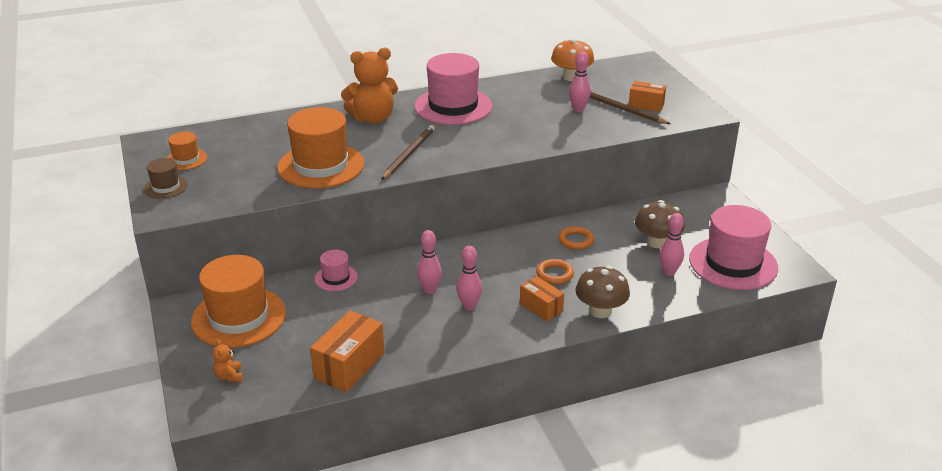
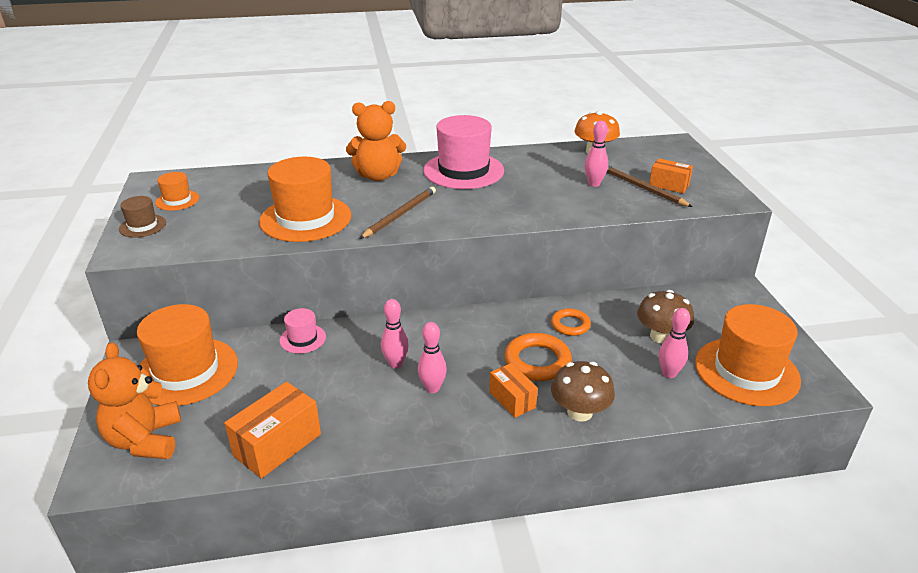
camera: 10 degrees right, 0 degrees up
orange teddy bear [212,339,243,382] -> orange teddy bear [88,342,181,459], size x2.30
orange ring [536,259,574,285] -> orange ring [505,333,572,381], size x1.59
pink hat [689,205,778,290] -> orange hat [695,304,801,406]

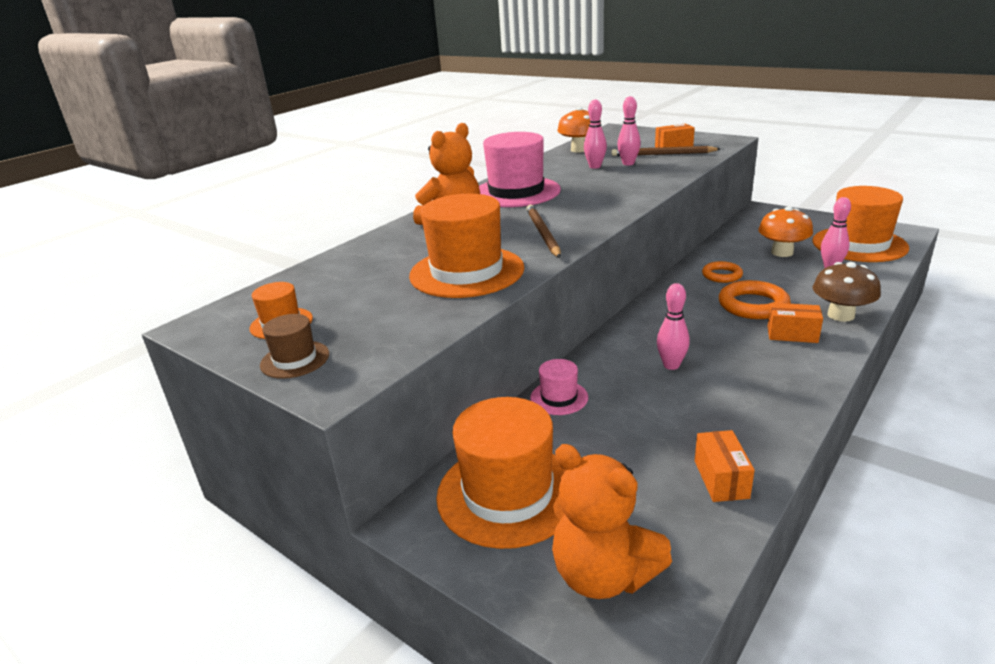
camera: 40 degrees left, 5 degrees down
orange box [224,382,321,478] -> orange box [695,430,755,502], size x0.62
pink bowling pin [418,322,447,393] -> pink bowling pin moved to [584,99,607,169]
brown mushroom [637,290,694,344] -> orange mushroom [758,206,813,257]

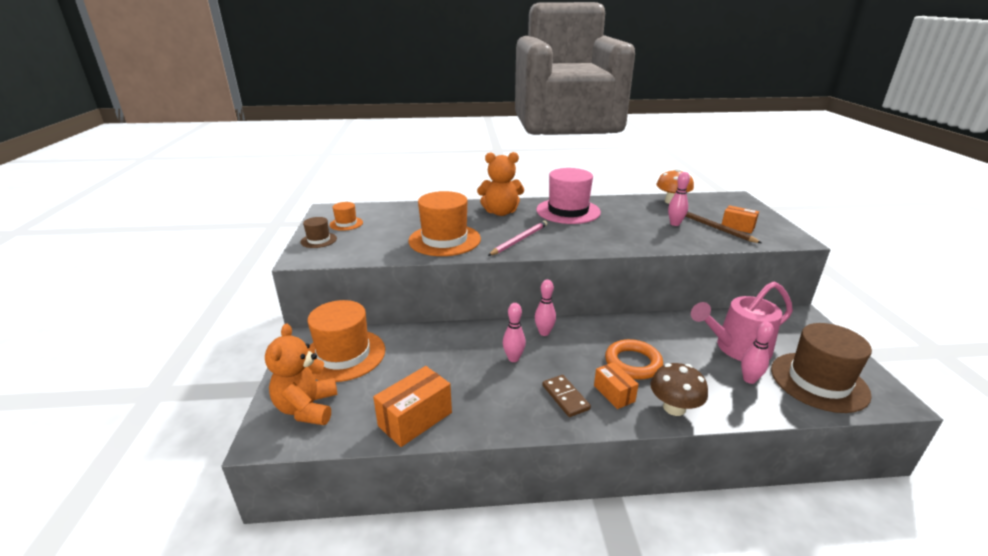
camera: 45 degrees right, 0 degrees up
brown pencil [526,205,561,258] -> pink pencil [488,221,547,256]
pink hat [530,359,588,415] -> none
pink bowling pin [584,99,607,169] -> pink bowling pin moved to [535,279,556,336]
orange box [695,430,755,502] -> orange box [373,366,452,447], size x1.60
orange ring [702,261,743,283] -> none
orange mushroom [758,206,813,257] -> pink watering can [691,281,793,361]
orange hat [812,186,909,262] -> brown hat [771,323,872,413]
none -> brown domino [542,375,591,417]

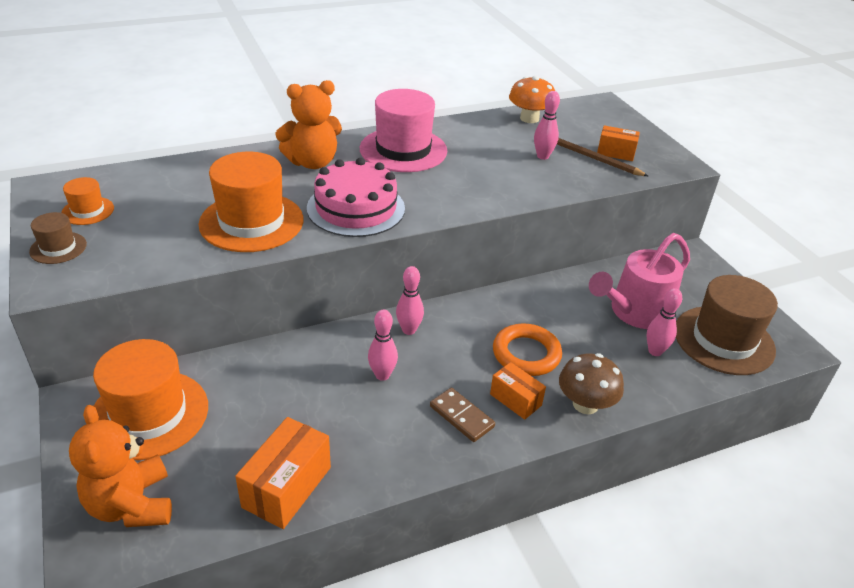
camera: 20 degrees left, 10 degrees up
pink pencil [488,221,547,256] -> pink cake [307,158,405,237]

